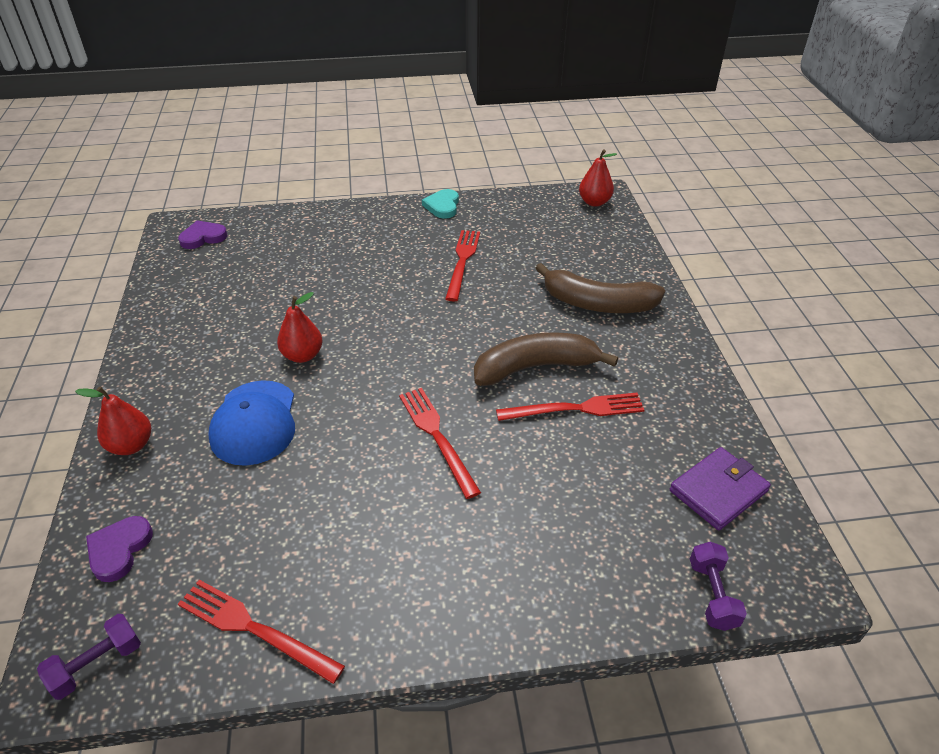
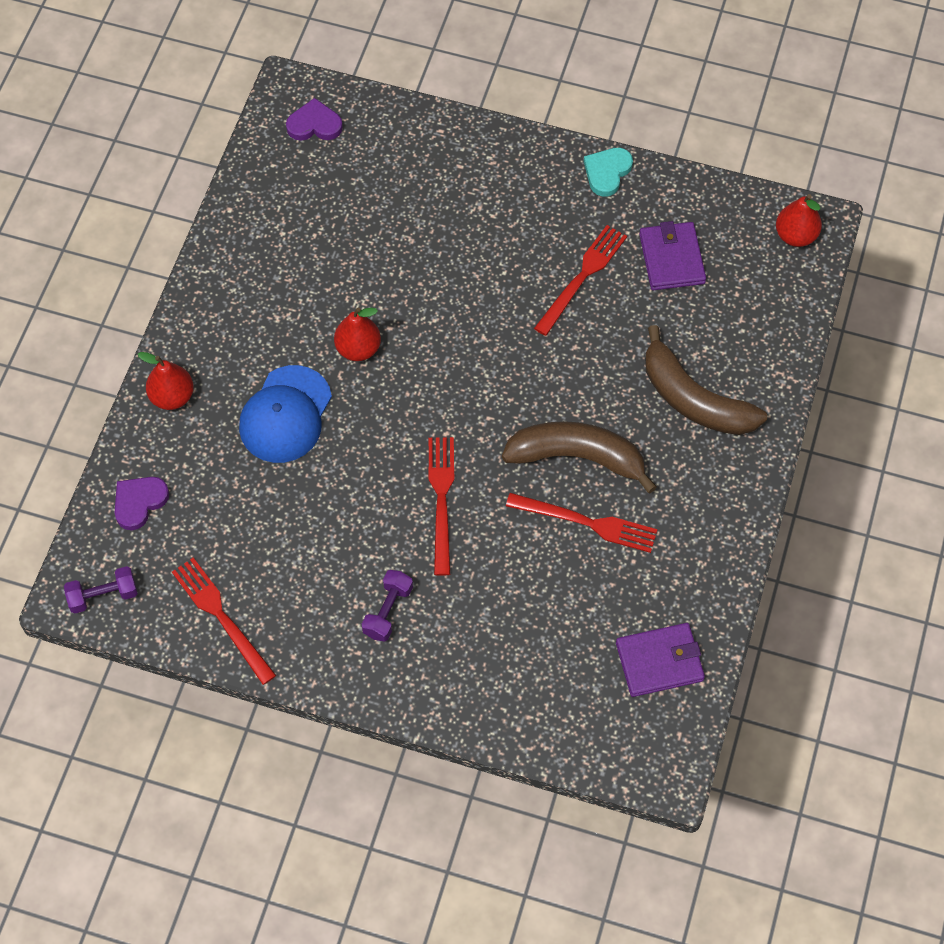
camera: 25 degrees right, 20 degrees up
purple dumbbell [690,542,747,631] -> purple dumbbell moved to [362,570,413,642]
none -> purple wallet [639,221,706,290]

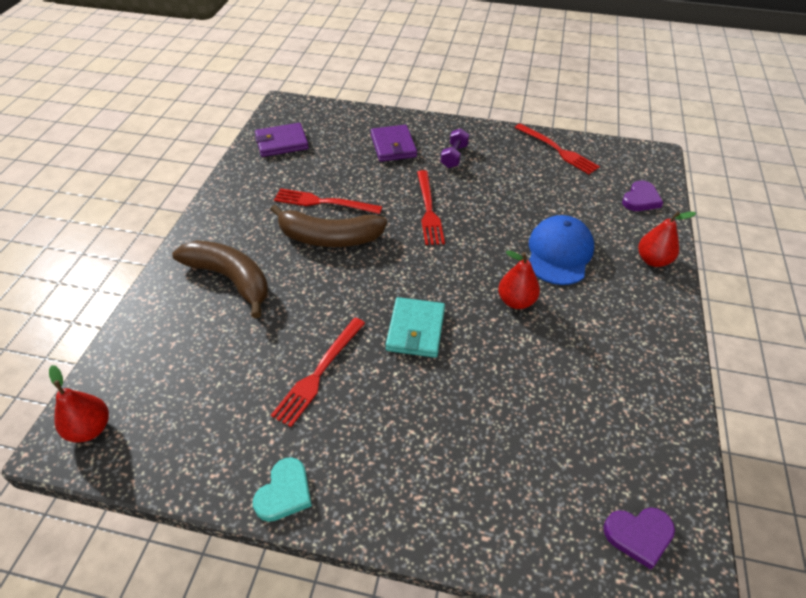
camera: 175 degrees right, 15 degrees down
purple dumbbell [64,566,138,614] -> none
purple wallet [639,221,706,290] -> purple wallet moved to [371,125,417,162]
none -> turquoise wallet [386,297,445,358]

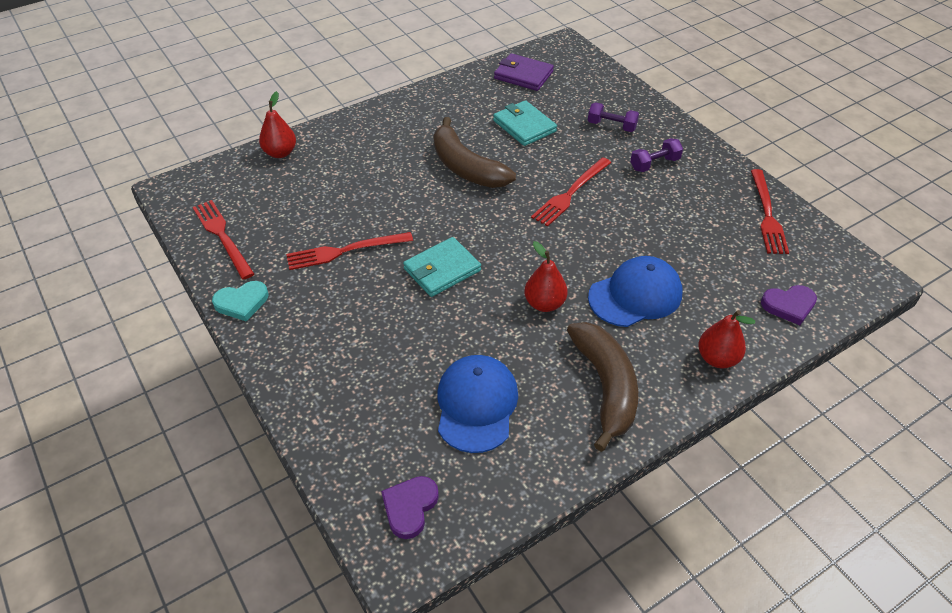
camera: 45 degrees right, 0 degrees up
red pear [49,365,109,443] -> red pear moved to [259,91,296,158]
brown banana [172,240,268,318] -> brown banana moved to [567,322,638,452]
red fork [274,188,382,214] -> red fork moved to [193,200,254,280]
purple wallet [371,125,417,162] -> purple dumbbell [588,102,639,132]
purple heart [604,508,675,570] -> purple heart turned 75 degrees clockwise [381,476,439,539]
none -> blue cap [438,355,518,453]
none -> turquoise wallet [493,100,557,146]

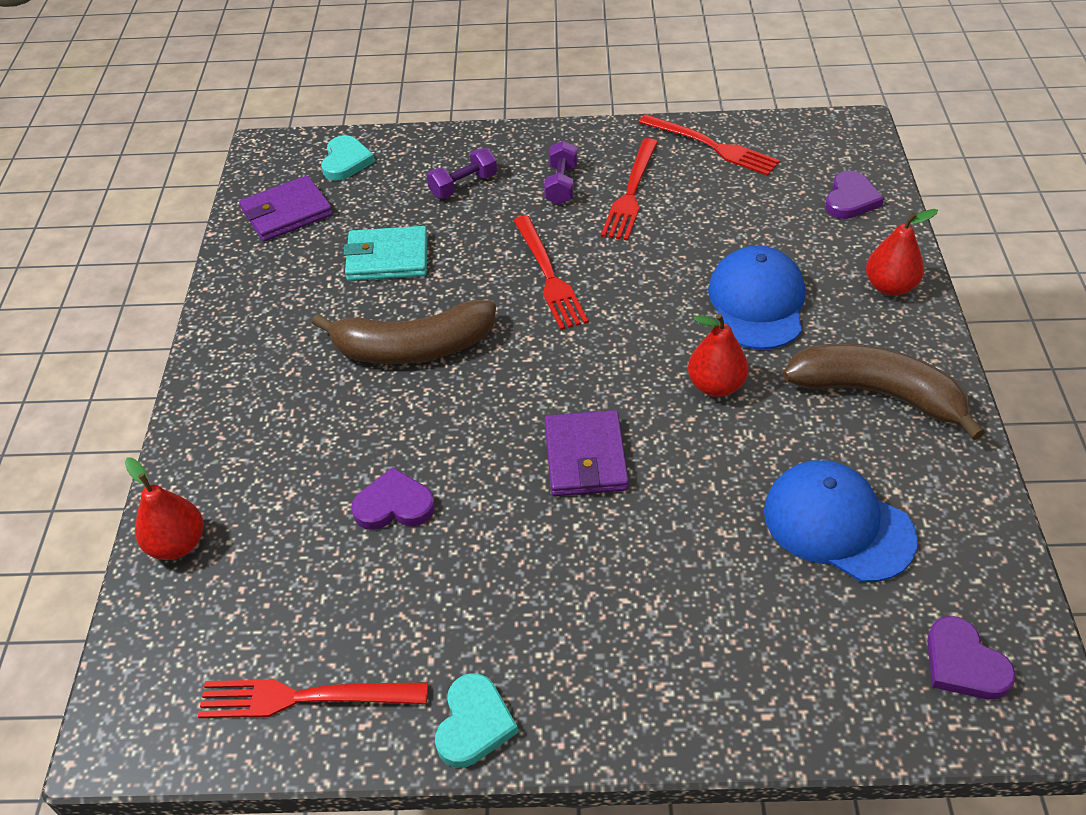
camera: 55 degrees left, 0 degrees up
red fork [286,232,413,270] -> red fork moved to [601,138,658,241]
turquoise wallet [403,237,481,297] -> purple wallet [545,410,629,496]
none -> turquoise heart [321,135,375,181]
none -> purple heart [351,467,435,530]

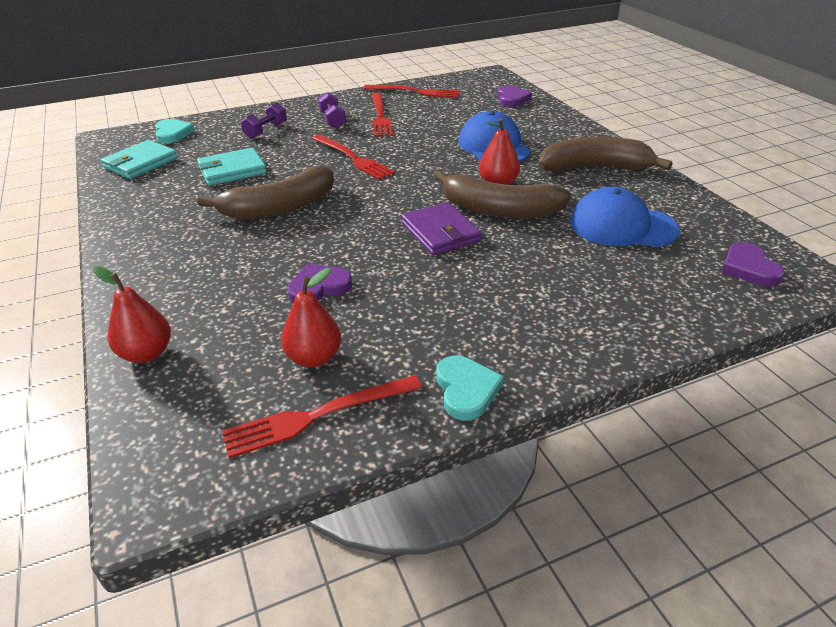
camera: 25 degrees left, 10 degrees down
purple wallet [240,176,333,241] -> turquoise wallet [101,140,178,179]
red pear [866,209,938,296] -> red pear moved to [281,268,341,368]
purple heart [927,616,1016,699] -> purple heart turned 45 degrees clockwise [722,242,784,286]
none -> brown banana [435,170,571,218]

